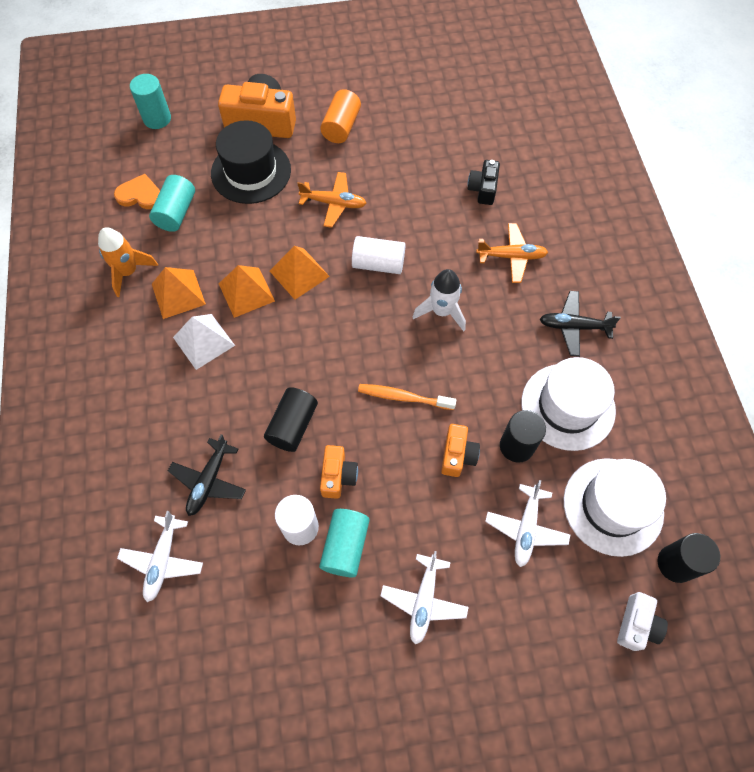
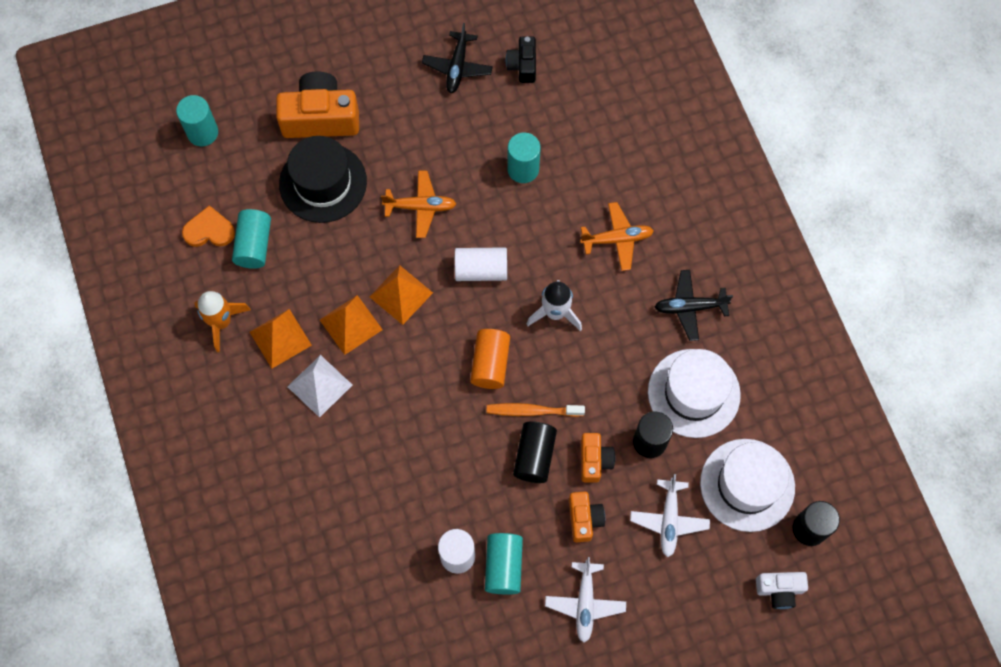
camera: 10 degrees left, 5 degrees up
white plane [117,511,203,602] -> none
black plane [168,434,246,516] -> black plane moved to [422,23,493,93]
black cylinder [264,387,318,452] -> black cylinder moved to [513,421,557,483]
orange cylinder [320,89,361,143] -> orange cylinder moved to [470,329,510,389]
orange camera [320,445,358,499] -> orange camera moved to [569,492,605,542]
black camera [467,160,500,205] -> black camera moved to [506,36,536,83]
white camera [617,592,668,651] -> white camera turned 75 degrees clockwise [756,572,808,609]
none -> turquoise cylinder [507,132,541,183]

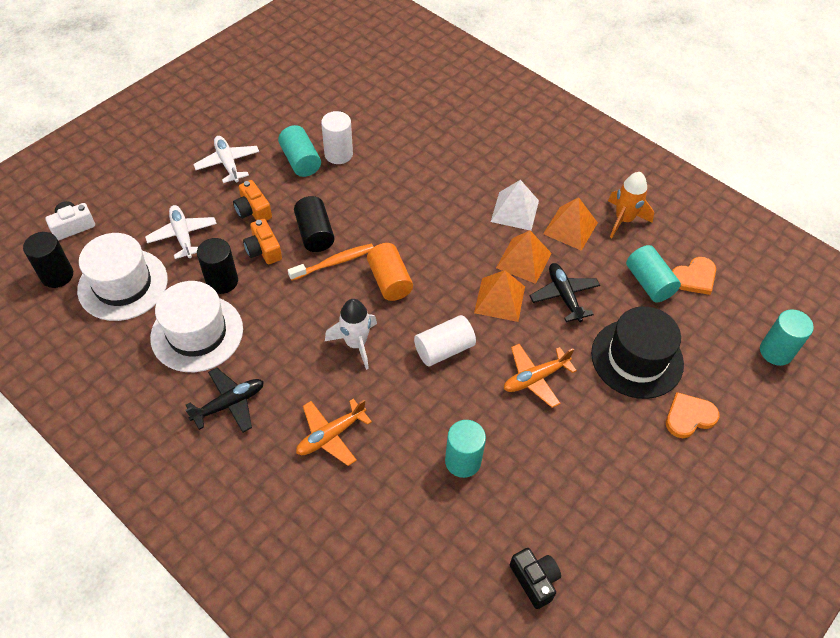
camera: 150 degrees right, 15 degrees down
orange camera [276,71,359,138] -> orange heart [666,392,719,438]
black plane [422,23,493,93] -> black plane moved to [530,263,600,322]

